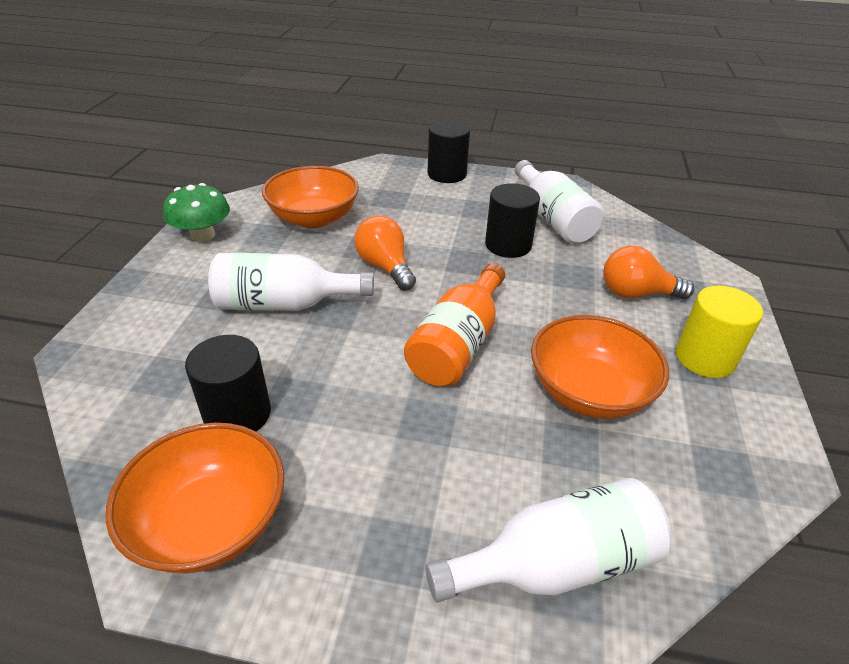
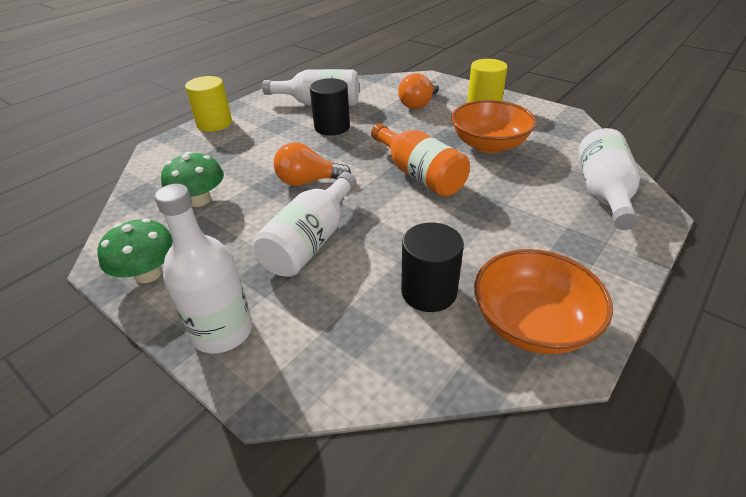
camera: 60 degrees left, 0 degrees up
orange bowl [262,166,359,228] -> green mushroom [161,152,224,207]
black cylinder [428,120,470,183] -> yellow cylinder [185,76,232,132]
none -> white bottle [154,184,252,354]

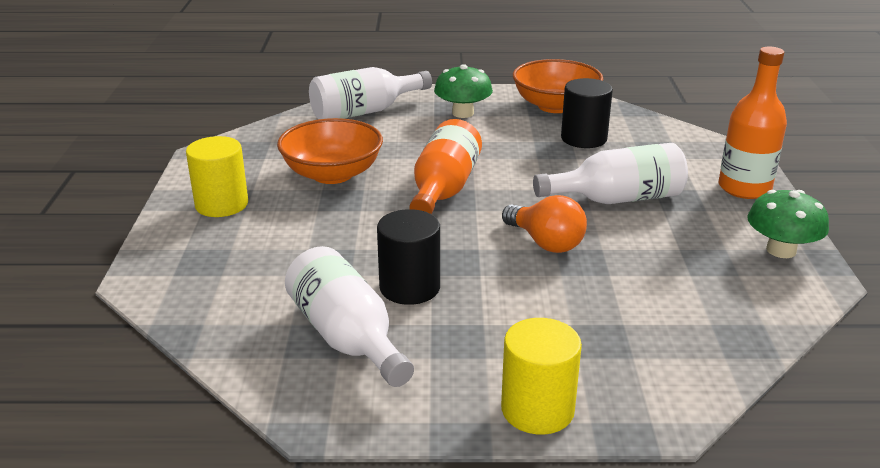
camera: 130 degrees left, 10 degrees down
white bottle [154,184,252,354] -> orange bottle [719,46,787,199]
green mushroom [161,152,224,207] -> green mushroom moved to [434,64,493,118]
orange light bulb [398,73,439,109] -> none

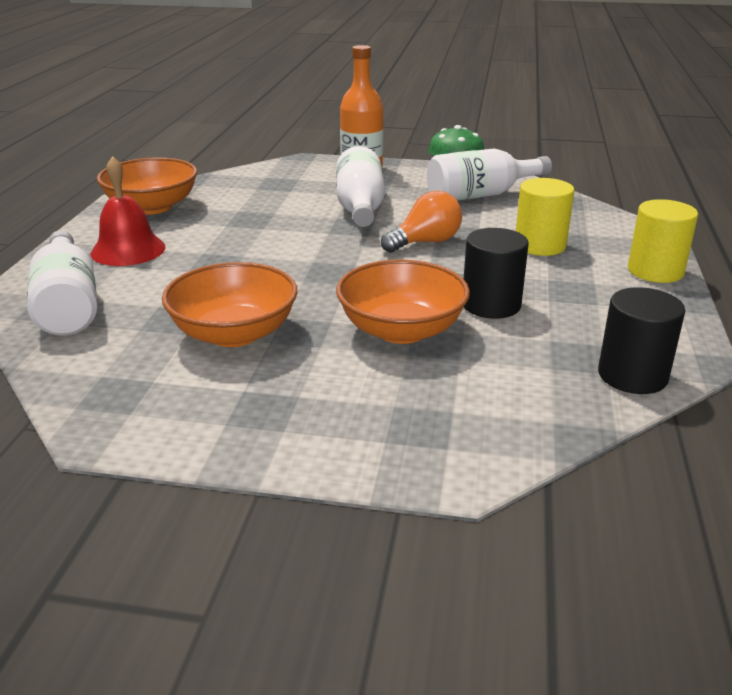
camera: 80 degrees left, 0 degrees up
yellow cylinder [186,136,248,217] -> yellow cylinder moved to [516,178,574,256]
white bottle [285,246,414,387] -> white bottle moved to [427,148,552,201]
orange bottle [410,119,482,214] -> none
green mushroom [434,64,493,118] -> red bell [91,156,166,266]
black cylinder [561,78,613,148] -> black cylinder moved to [598,287,685,394]
none -> orange bowl [336,260,470,344]

